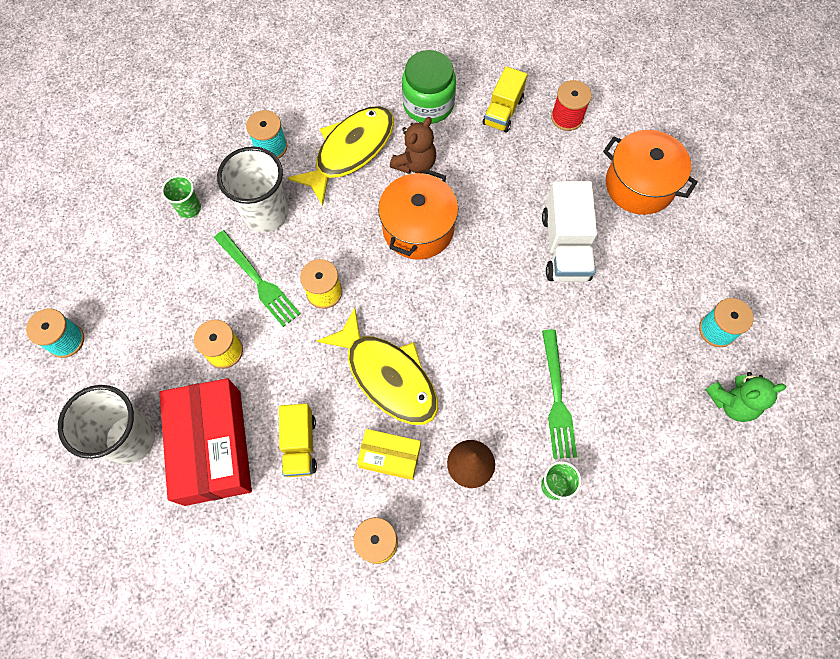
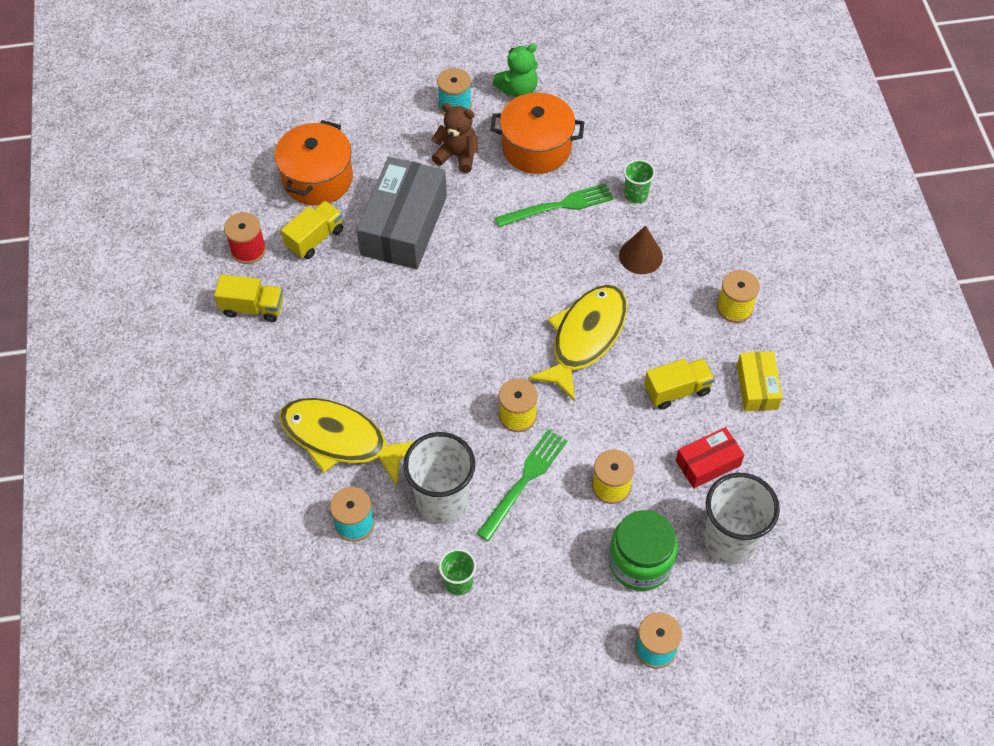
camera: 105 degrees left, 10 degrees down
red box [159,378,252,506] -> red box [676,427,744,488], size x0.53
yellow box [357,429,421,480] -> yellow box moved to [737,351,783,411]
orange pot [378,169,458,260] -> orange pot moved to [490,92,584,174]
brown teddy bear [390,117,436,174] -> brown teddy bear moved to [431,103,478,173]
green jar [402,50,456,124] -> green jar moved to [608,510,678,591]
white truck [542,181,597,282] -> grey box [356,157,447,269]
green teddy bear [705,372,786,422] -> green teddy bear turned 90 degrees clockwise [493,43,538,97]
none -> yellow truck [281,201,343,259]

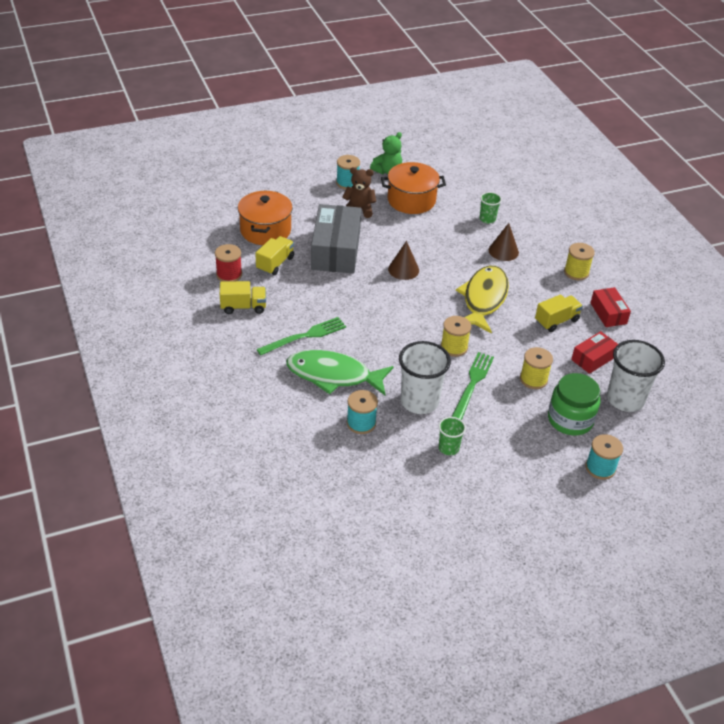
camera: 15 degrees left, 15 degrees down
yellow fish [279,398,415,486] -> green fish [286,350,393,395]
green fork [495,183,614,227] -> green fork moved to [257,317,346,355]
yellow box [737,351,783,411] -> red box [591,287,631,327]
none -> brown cone [388,241,419,280]

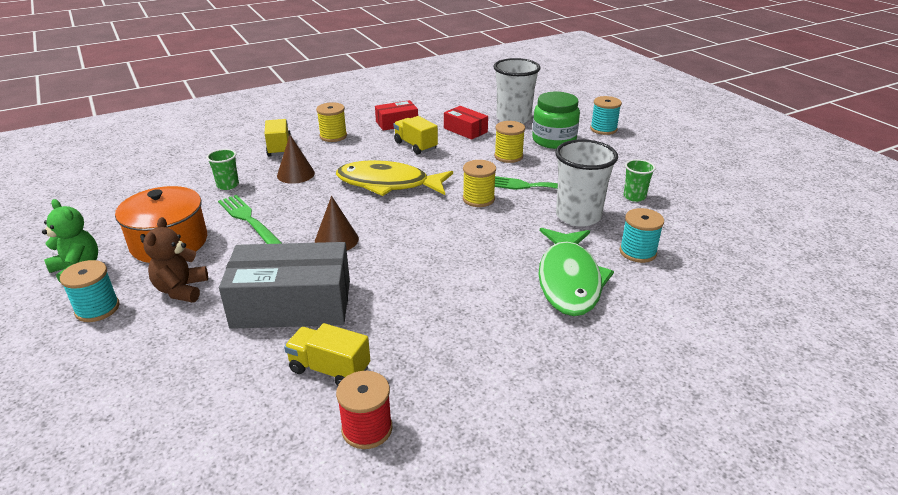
camera: 95 degrees left, 10 degrees down
yellow truck [220,281,266,314] -> yellow truck moved to [265,119,291,156]
orange pot [238,190,293,245] -> none
green fork [257,317,346,355] -> green fork moved to [218,195,282,244]

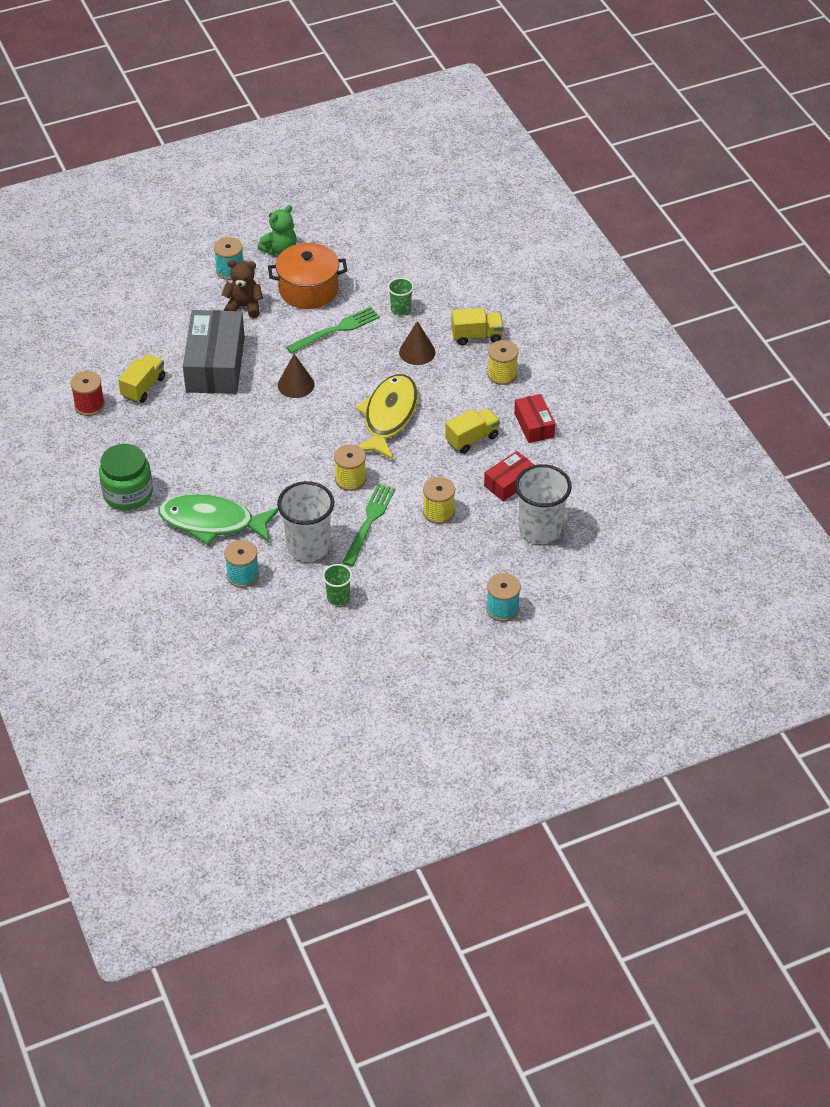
camera: 95 degrees right, 15 degrees up
green jar [532,92,580,149] -> green jar moved to [99,444,153,510]

